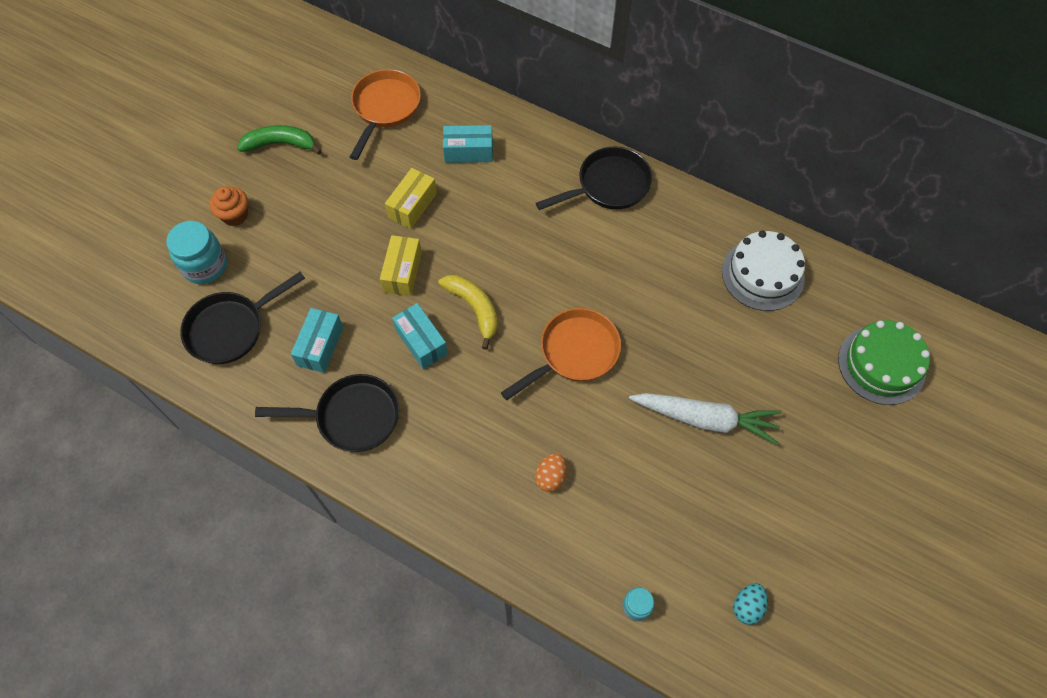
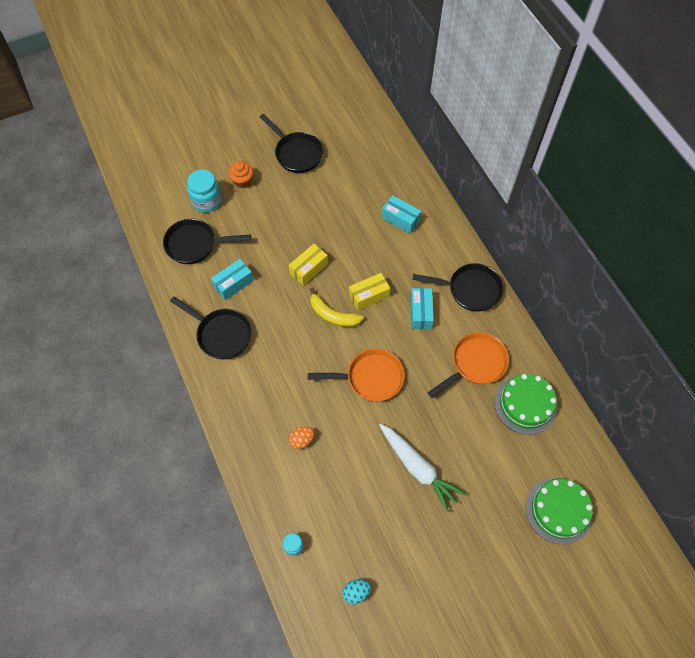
camera: 35 degrees right, 0 degrees up
green banana [237,125,322,155] -> black pan [260,114,323,173]
orange pan [350,69,421,160] -> orange pan moved to [428,332,509,398]
yellow box [385,168,437,229] -> yellow box moved to [349,273,390,311]
turquoise box [392,303,448,369] -> turquoise box moved to [410,288,434,329]
yellow banana [438,275,498,350] -> yellow banana turned 120 degrees clockwise [310,287,364,327]
white cake [722,231,805,311] -> green cake [495,374,557,435]

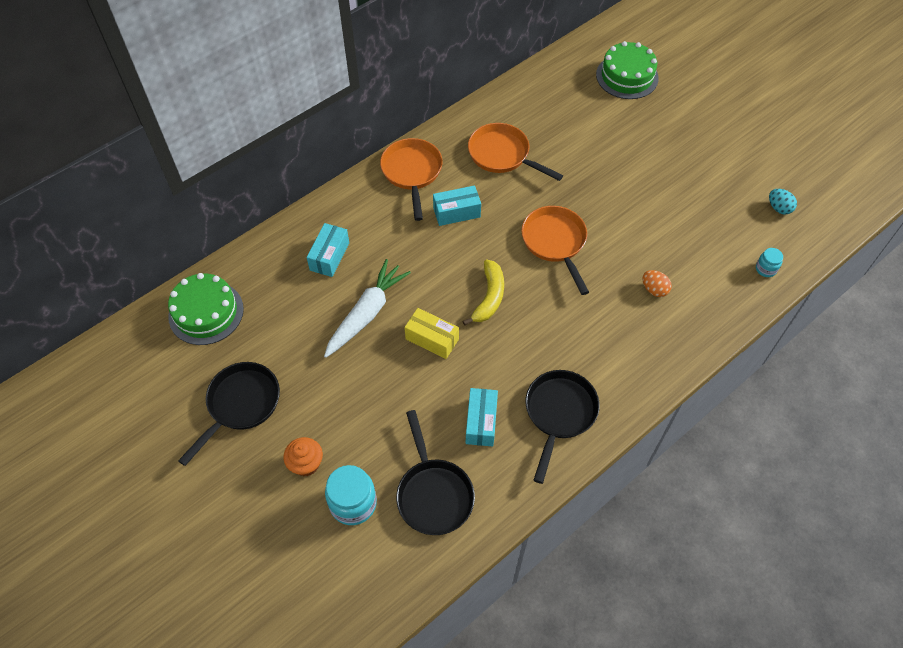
camera: 105 degrees left, 5 degrees down
turquoise box [211,259,254,300] -> turquoise box turned 60 degrees clockwise [466,388,498,446]
yellow box [349,273,390,311] -> none
white carrot [379,424,466,512] -> white carrot moved to [324,259,411,358]
black pan [412,263,504,311] -> orange pan [380,138,443,221]
green cake [495,374,557,435] -> green cake moved to [168,273,244,345]

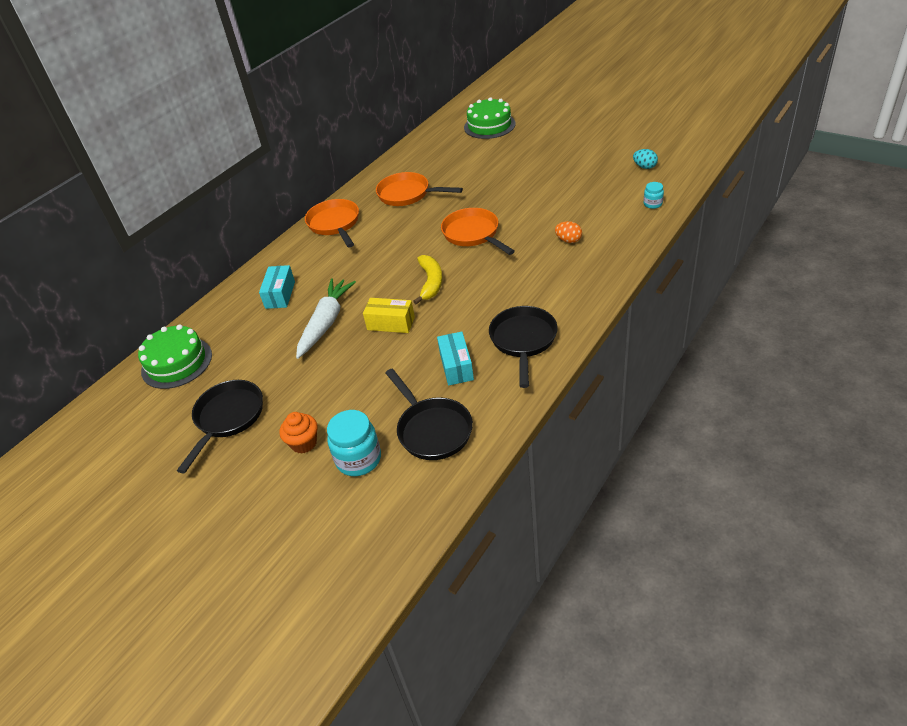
camera: 10 degrees left, 15 degrees down
turquoise box [433,185,481,226] -> none

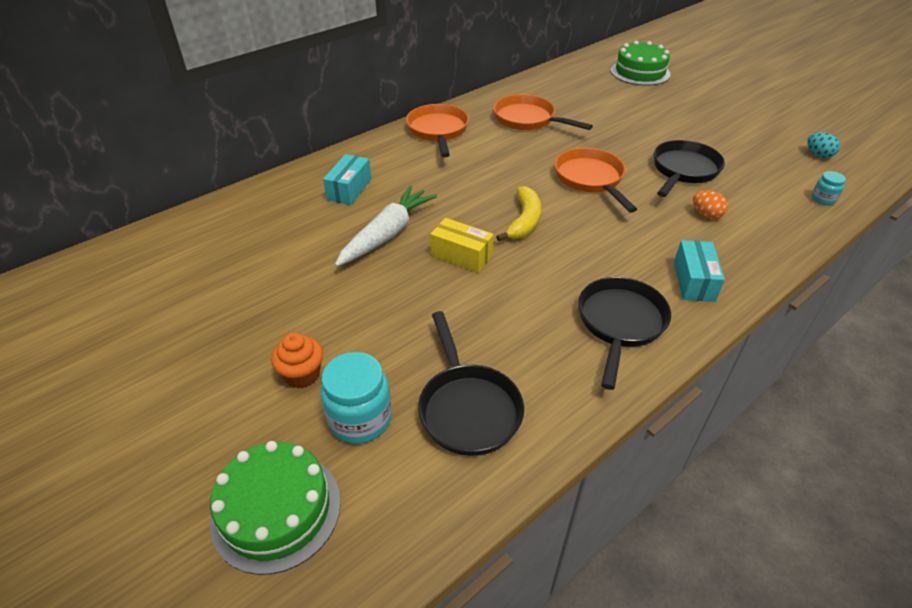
camera: 10 degrees right, 0 degrees up
green cake [138,324,212,389] -> green cake moved to [210,441,341,575]
black pan [177,380,263,474] -> black pan moved to [654,140,725,197]
turquoise box [437,332,474,386] -> turquoise box moved to [674,240,725,302]

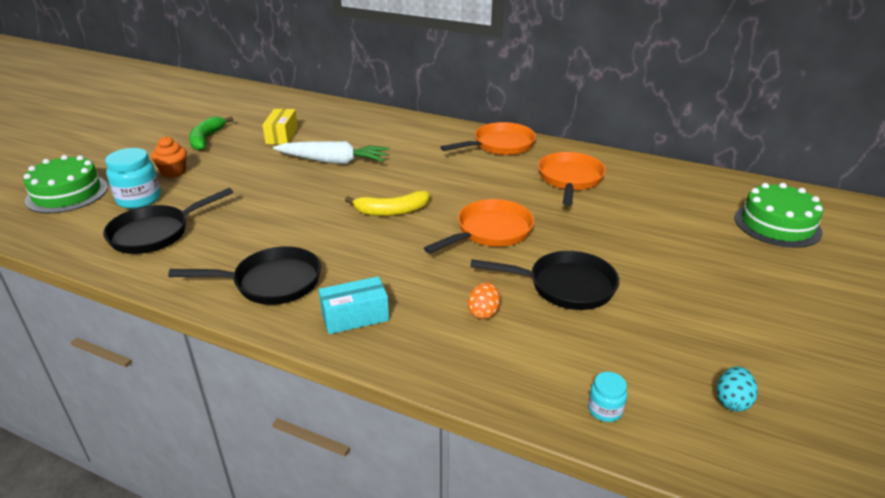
camera: 65 degrees right, 10 degrees down
turquoise box [323,154,371,205] -> none
yellow box [430,218,494,273] -> yellow box moved to [263,109,298,145]
none -> green banana [189,116,234,151]

